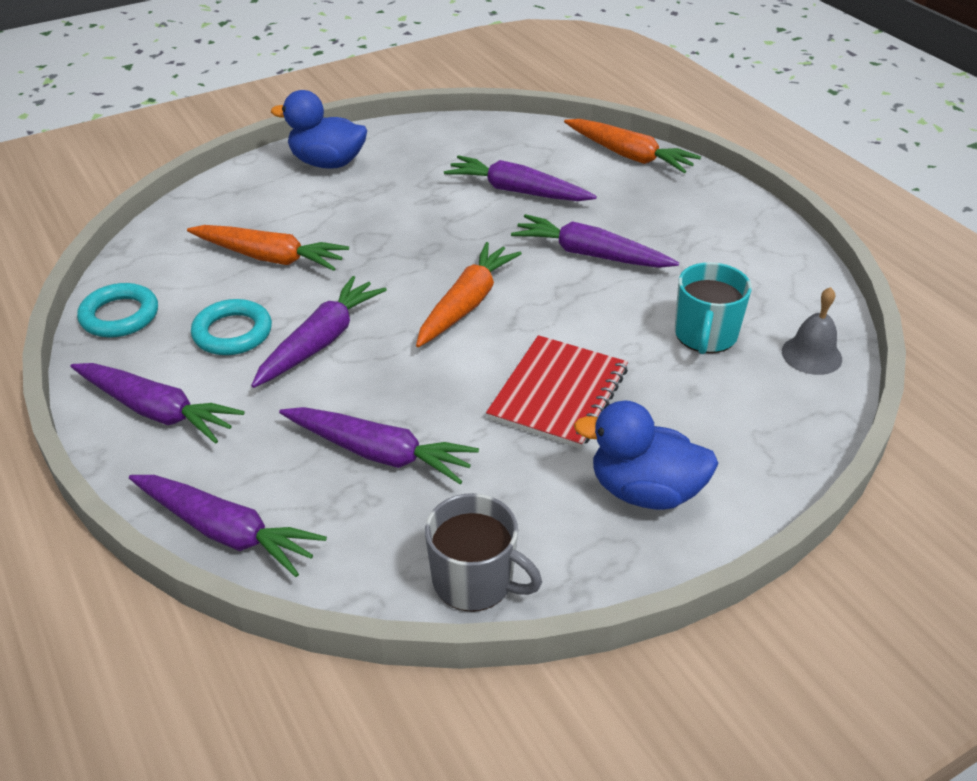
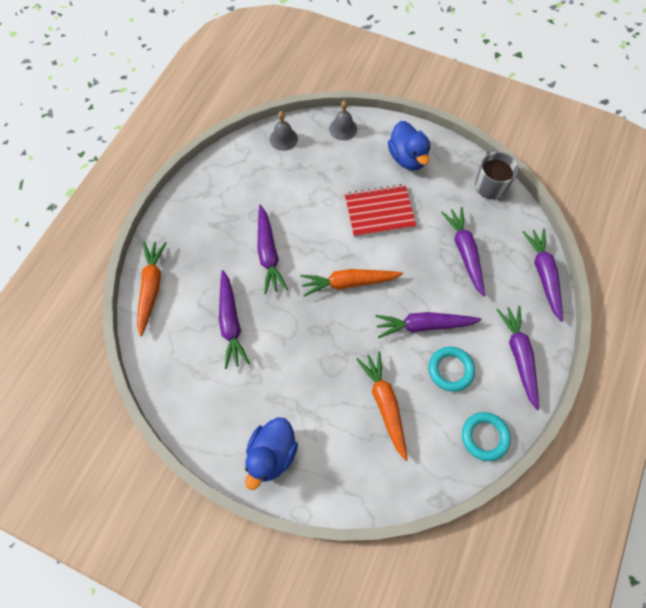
camera: 125 degrees left, 25 degrees up
blue duck [271,90,367,169] -> blue duck turned 45 degrees clockwise [245,417,298,490]
turquoise mug [675,262,752,354] -> none
none -> grey bell [329,101,357,140]

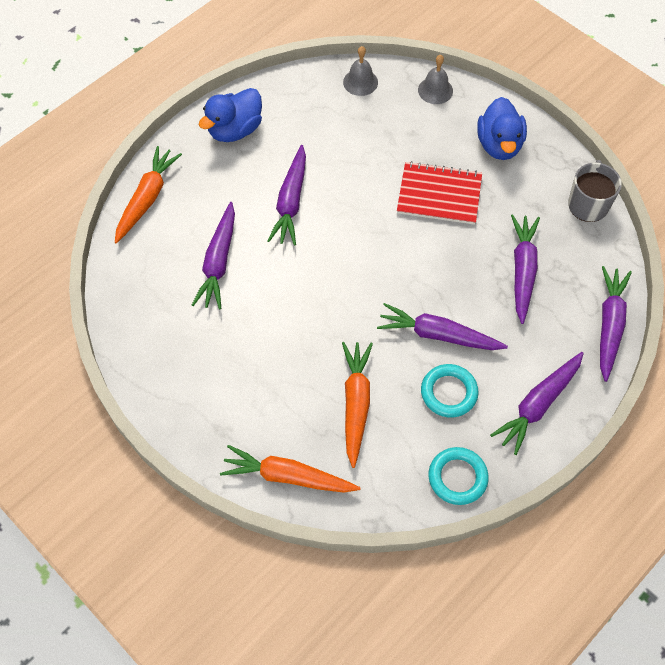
camera: 20 degrees right, 5 degrees down
blue duck [245,417,298,490] -> blue duck moved to [199,88,262,142]
orange carrot [300,269,403,297] -> orange carrot moved to [220,445,361,493]
purple carrot [497,306,539,410] -> purple carrot turned 150 degrees counterclockwise [490,352,584,455]

